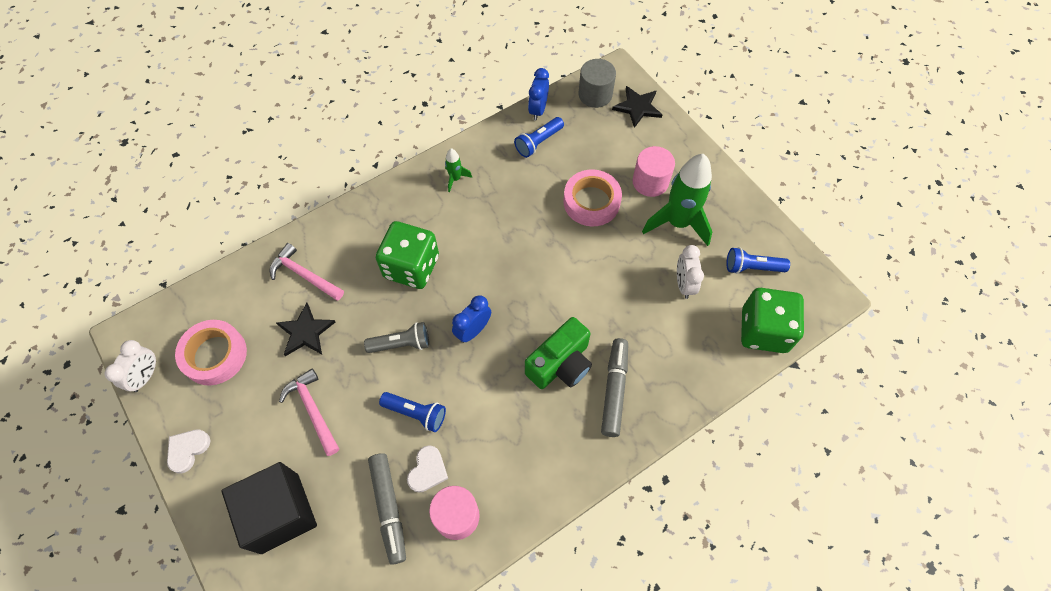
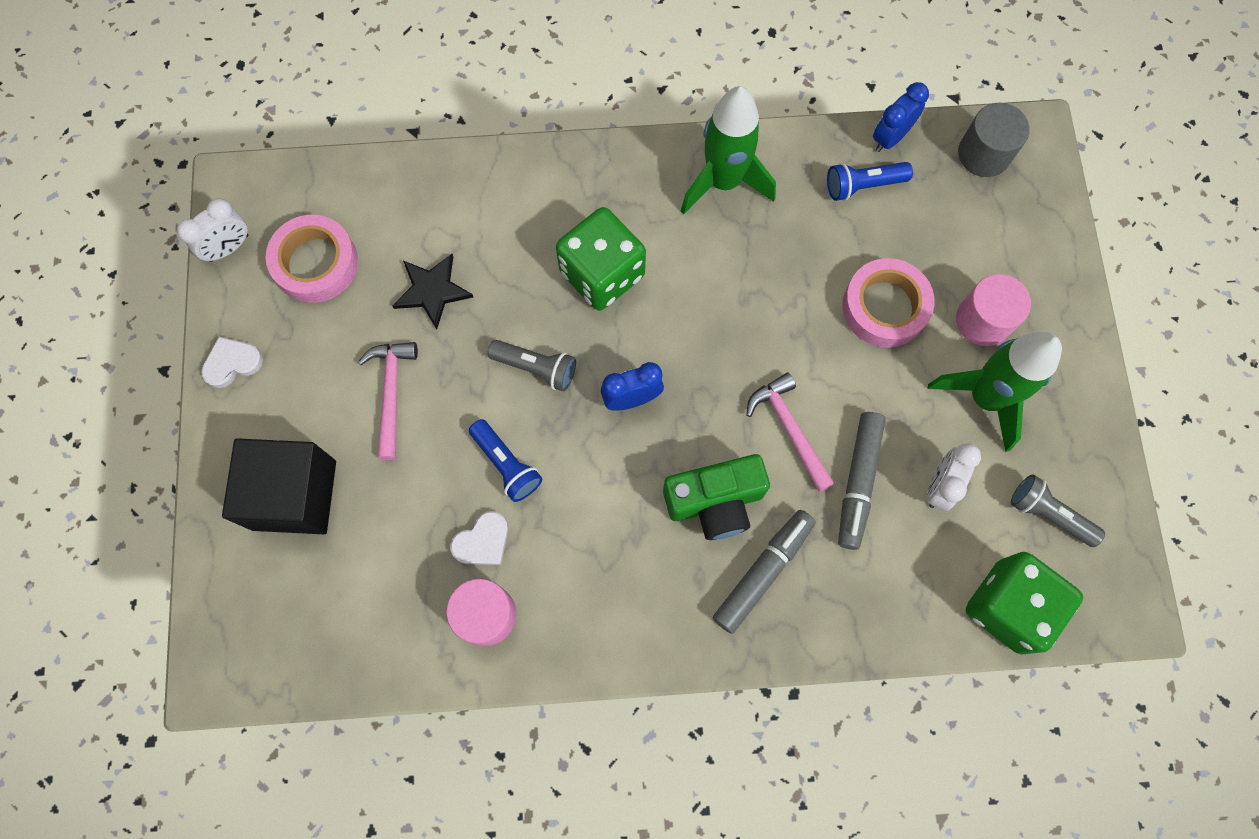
camera: 30 degrees right, 10 degrees up
pink hammer [270,243,344,301] -> pink hammer moved to [746,373,835,492]
grey marker [368,453,406,565] -> grey marker moved to [838,412,886,550]
green rocket [445,148,472,192] -> green rocket [681,86,776,215], size x2.21
black star [612,86,662,128] -> none
blue flashlight [726,247,790,274] -> grey flashlight [1011,474,1105,547]

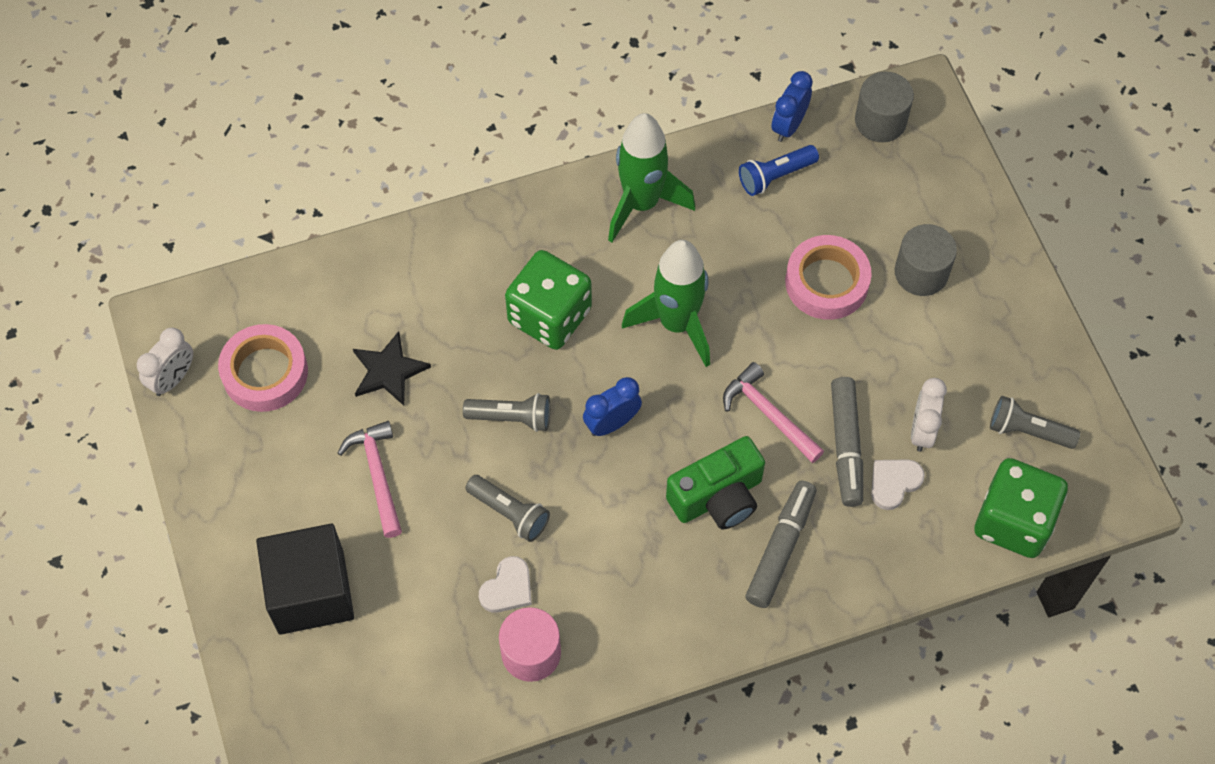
camera: 15 degrees left, 10 degrees down
white heart [201,336,263,388] -> white heart moved to [871,459,925,510]
blue flashlight [469,419,542,502] -> grey flashlight [465,475,550,542]
green rocket [928,332,1062,452] -> green rocket moved to [622,240,710,367]
pink cylinder [956,274,1031,346] -> grey cylinder [895,224,957,296]

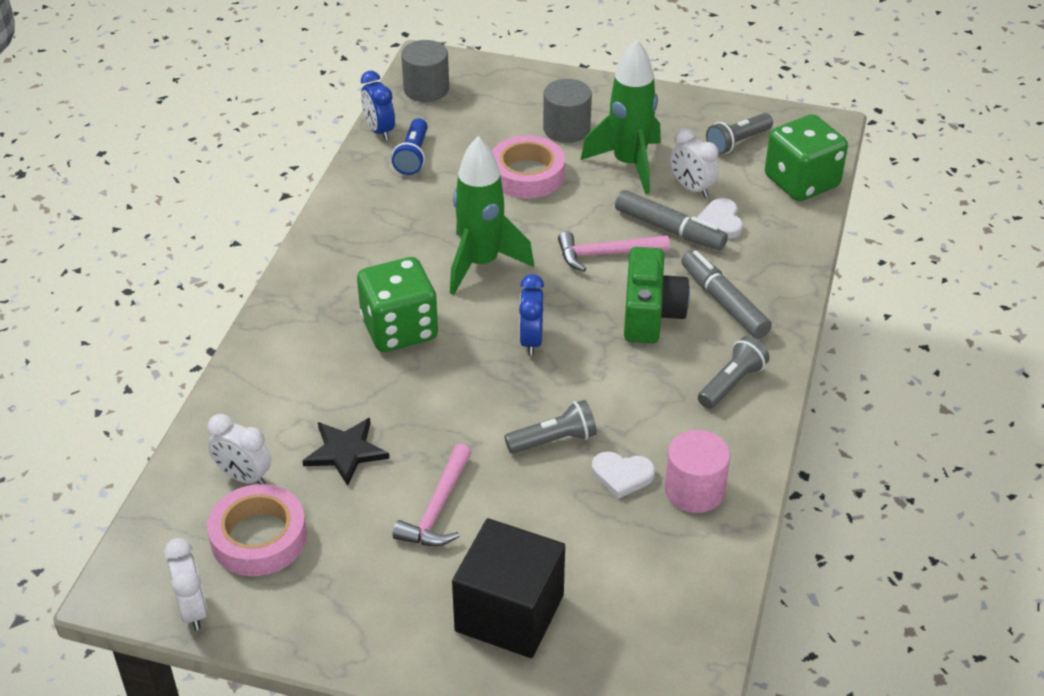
camera: 55 degrees left, 20 degrees down
pink hammer [338,421,402,538] -> pink hammer turned 90 degrees counterclockwise [393,444,472,546]
grey flashlight [463,393,550,432] -> grey flashlight moved to [698,336,770,409]
white heart [479,556,532,613] -> white heart turned 120 degrees clockwise [592,452,655,499]
green rocket [608,113,695,242] -> green rocket moved to [581,39,661,194]
none -> white clock [207,414,271,484]

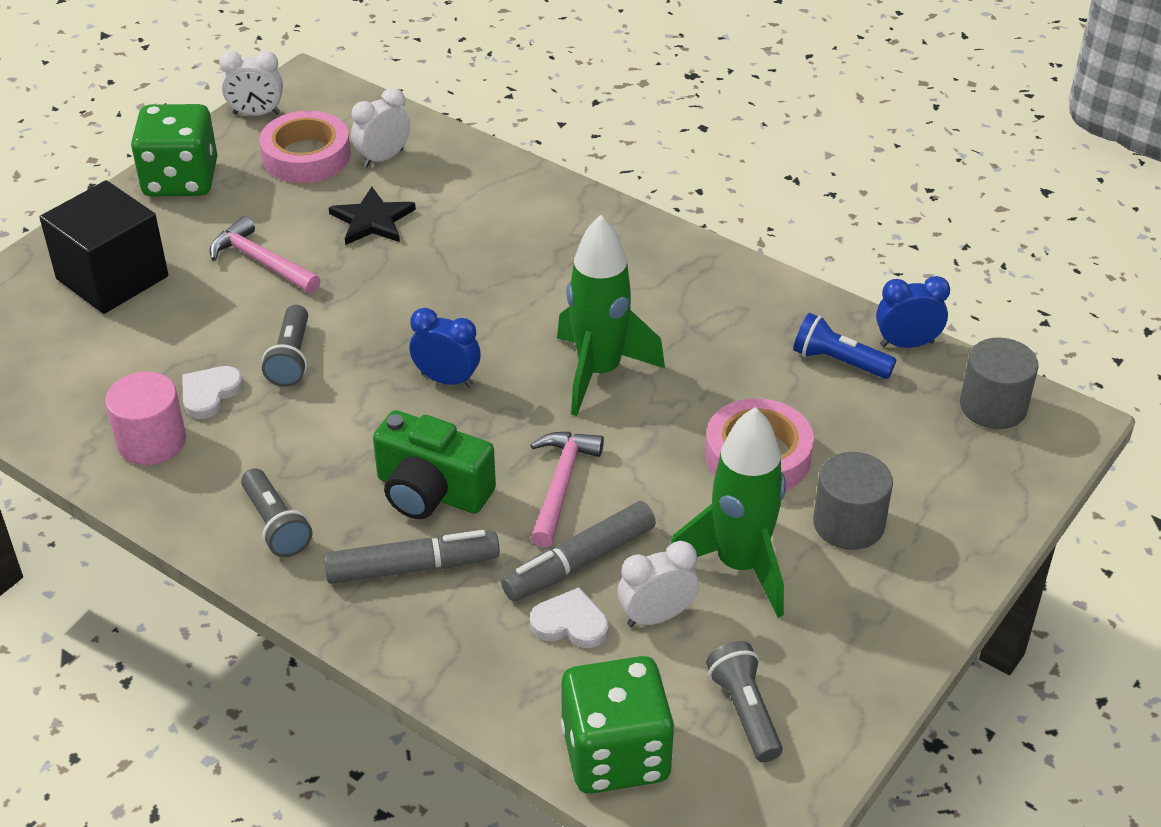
camera: 110 degrees right, 0 degrees up
green dice [357,257,438,352] -> green dice moved to [131,104,217,196]

